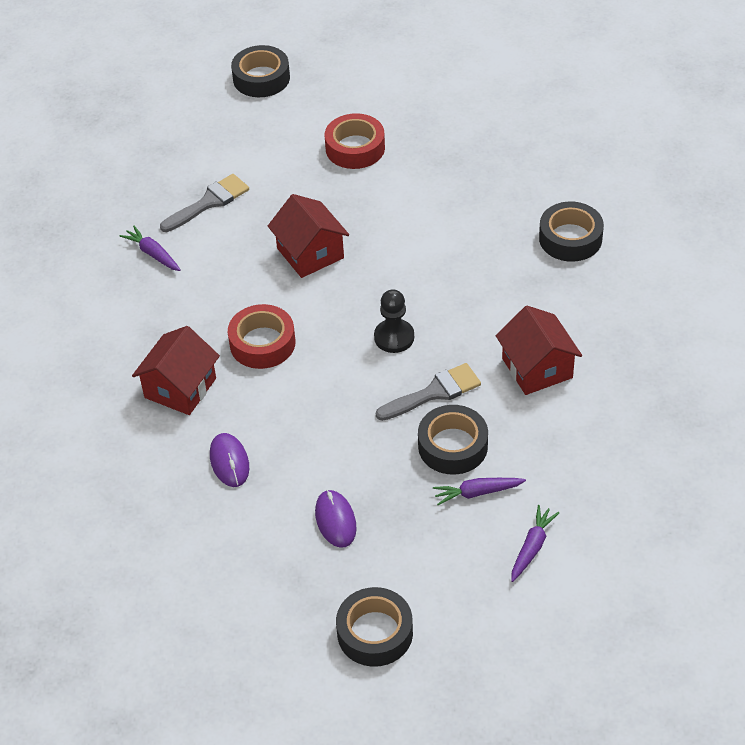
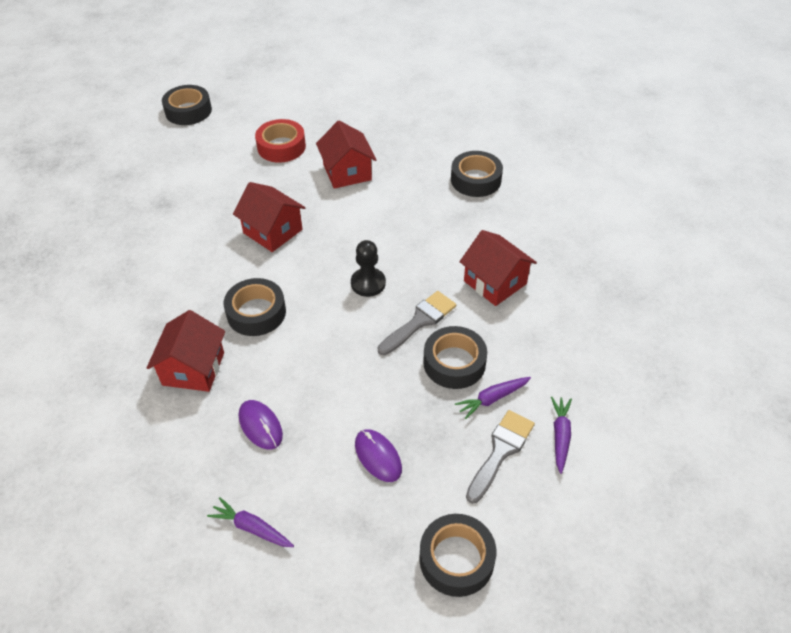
camera: 20 degrees left, 0 degrees up
purple carrot [120,226,181,271] -> purple carrot moved to [207,497,294,547]
grey brush [160,174,249,232] -> grey brush moved to [466,410,535,504]
red tape [228,304,295,369] -> black tape [223,278,286,336]
none -> red house [316,121,377,189]

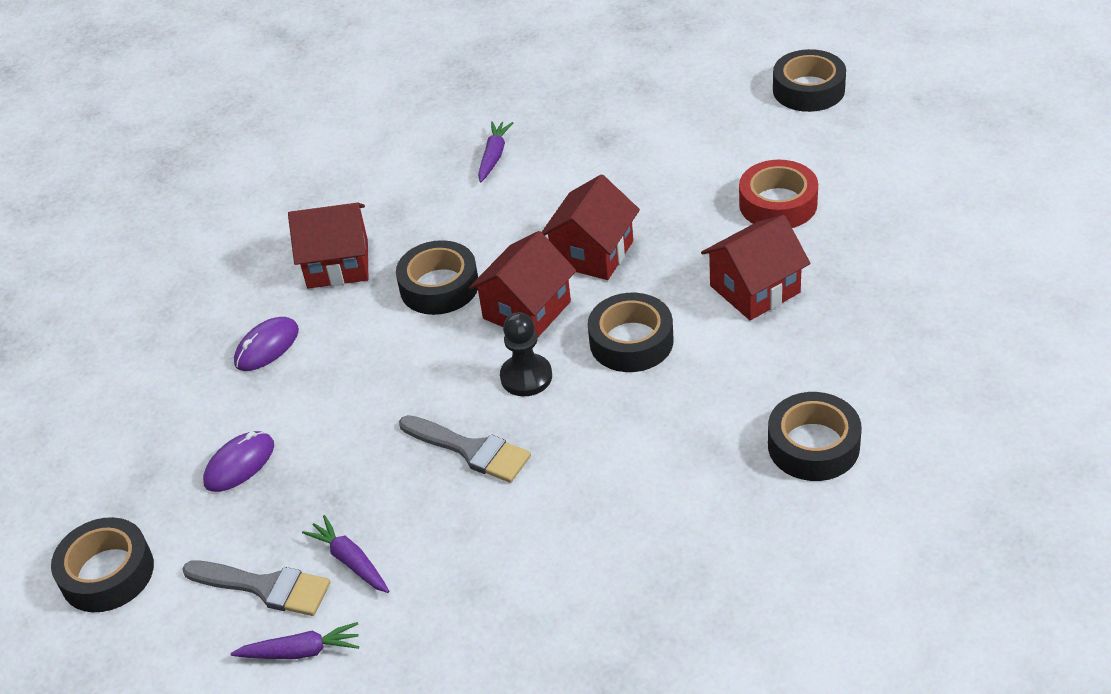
camera: 80 degrees right, 5 degrees down
purple carrot [207,497,294,547] -> purple carrot moved to [478,121,513,182]
black tape [423,326,487,389] -> black tape moved to [588,293,674,372]
red house [460,230,537,306] -> red house moved to [469,231,576,338]

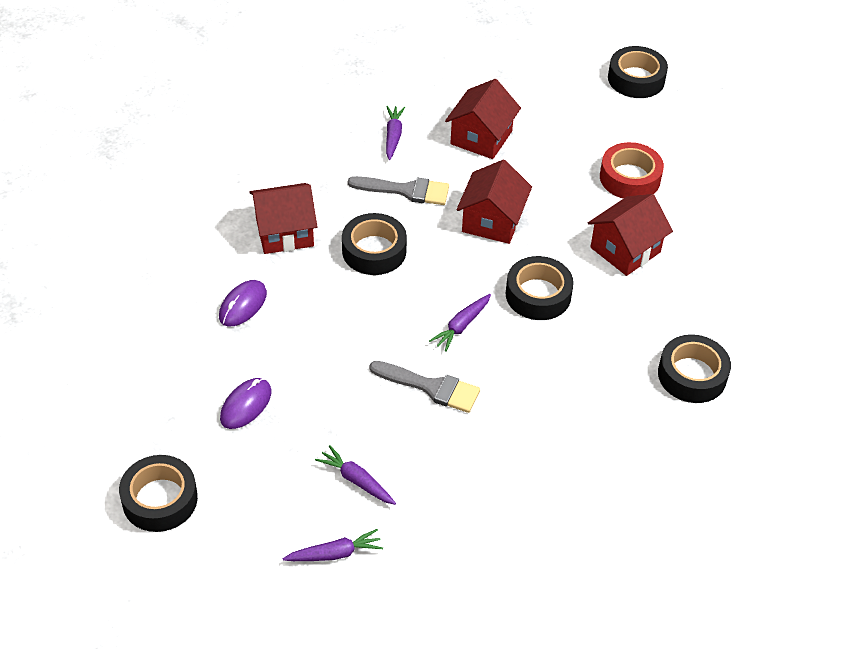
camera: 15 degrees left, 5 degrees up
grey brush [182,561,330,616] -> grey brush moved to [348,176,449,205]
red house [469,231,576,338] -> red house moved to [445,79,521,159]
black pawn [500,312,552,396] -> purple carrot [429,294,491,352]

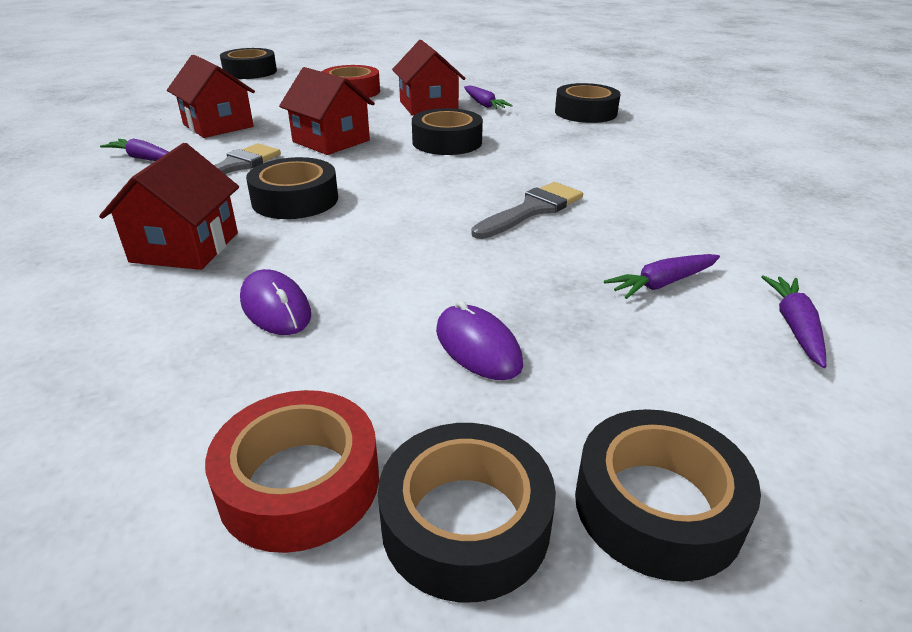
camera: 65 degrees left, 15 degrees down
purple carrot [429,294,491,352] -> purple carrot moved to [464,86,513,109]
none -> red tape [205,390,379,553]
none -> black tape [378,423,556,602]

